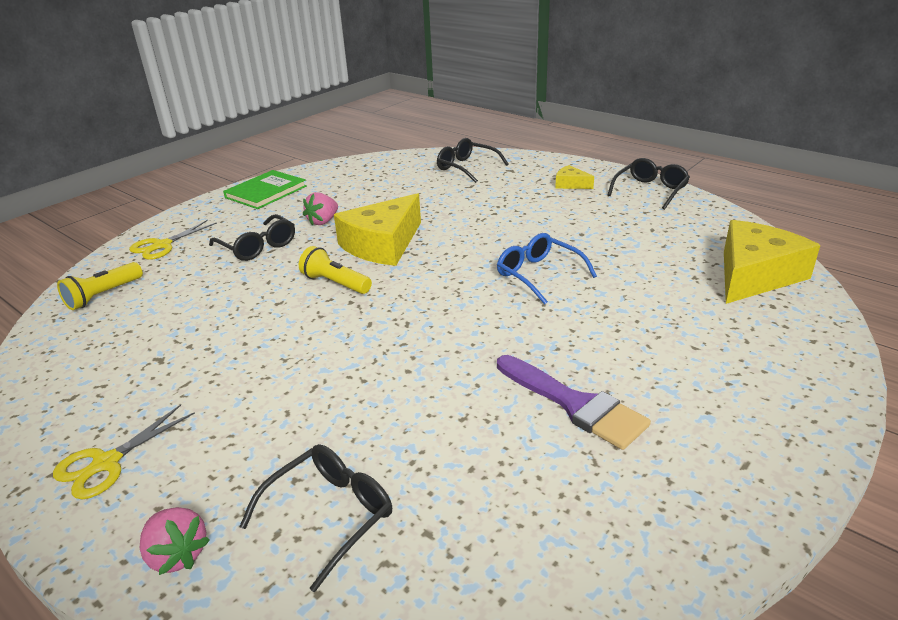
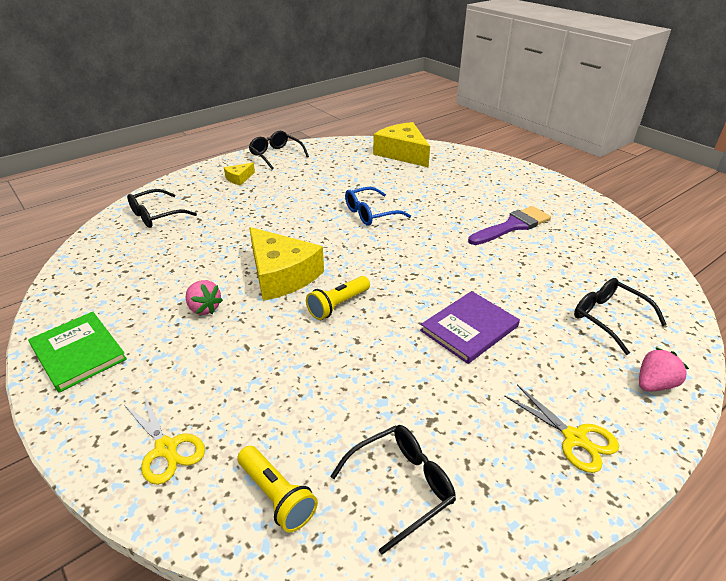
camera: 80 degrees left, 5 degrees up
black glasses [209,214,295,261] -> black glasses moved to [330,425,456,555]
none -> purple book [420,291,520,364]

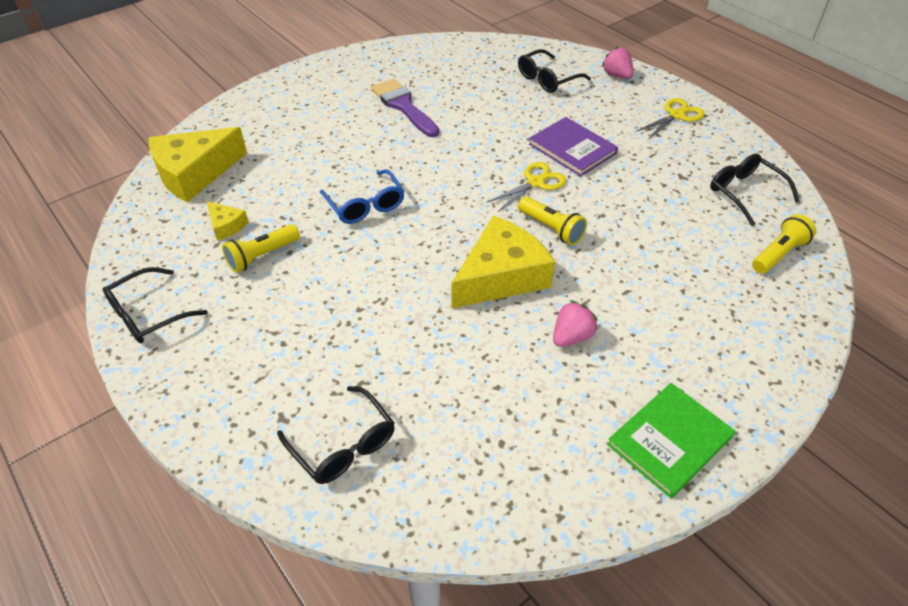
camera: 90 degrees left, 10 degrees up
yellow scissors [124,393,205,485] -> yellow scissors moved to [486,162,566,212]
yellow cheese [224,163,255,185] -> yellow cheese moved to [206,201,249,241]
none -> yellow flashlight [222,224,300,273]

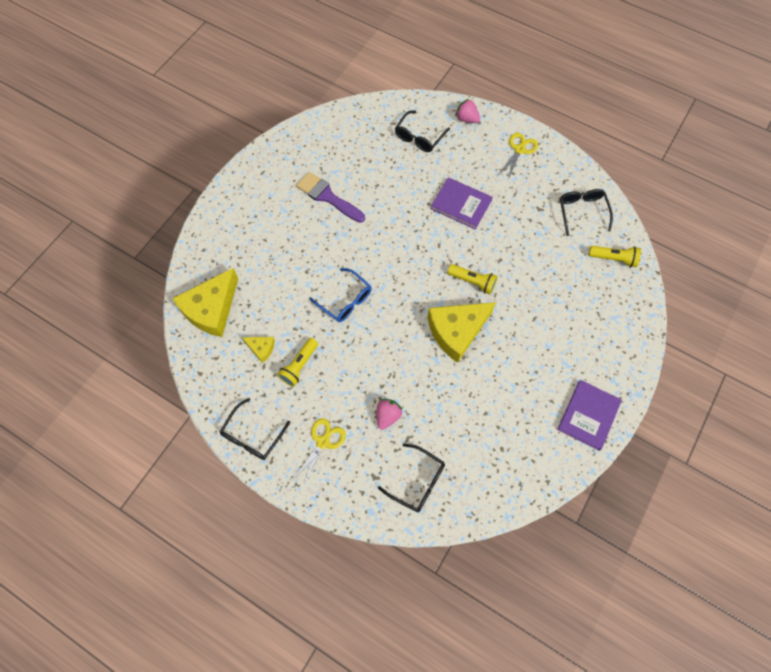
camera: 20 degrees left, 20 degrees up
yellow cheese [451,216,555,308] -> yellow cheese turned 150 degrees counterclockwise [427,302,496,363]
yellow scissors [486,162,566,212] -> yellow scissors moved to [293,418,346,486]
pink strawberry [553,300,598,347] -> pink strawberry moved to [377,399,403,430]
green book [607,383,735,498] -> purple book [557,380,622,451]
black glasses [710,154,800,226] -> black glasses turned 45 degrees clockwise [559,189,613,236]
yellow flashlight [752,214,816,274] -> yellow flashlight turned 75 degrees clockwise [588,246,641,267]

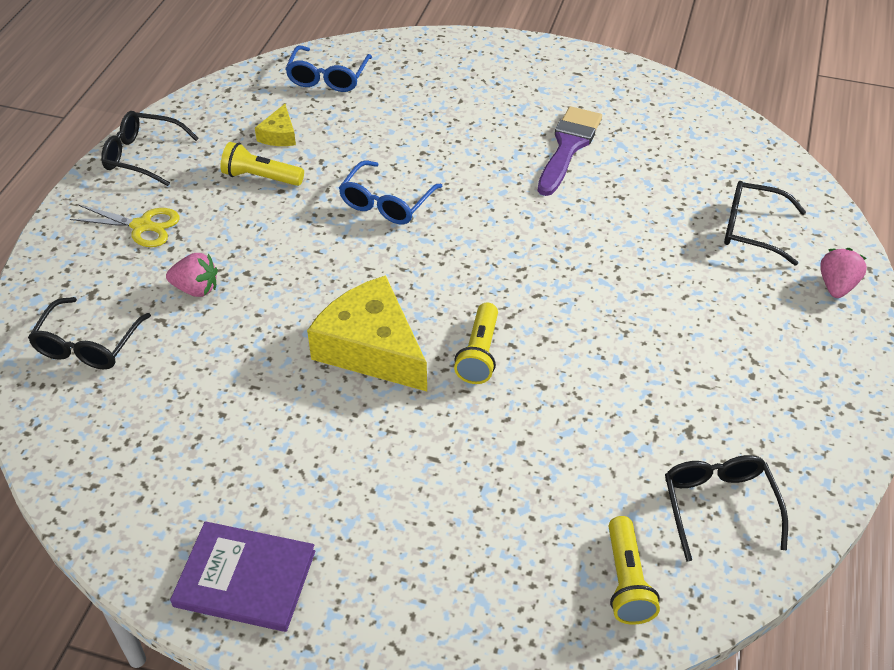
camera: 75 degrees right, 20 degrees down
yellow cheese [172,268,238,337] -> blue glasses [285,45,372,92]
purple book [431,177,493,229] -> none
yellow scissors [499,133,538,179] -> none
black glasses [559,189,613,236] -> black glasses turned 75 degrees counterclockwise [665,455,788,562]

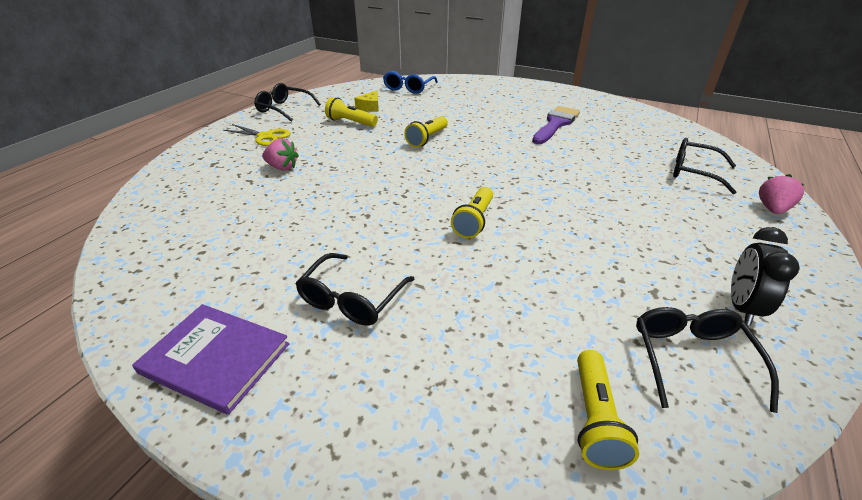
camera: 10 degrees right, 10 degrees down
black glasses [28,297,151,369] -> black glasses moved to [295,253,415,326]
yellow cheese [307,275,427,391] -> none
blue glasses [339,160,443,224] -> yellow flashlight [404,116,448,147]
none -> black clock [731,227,800,325]

